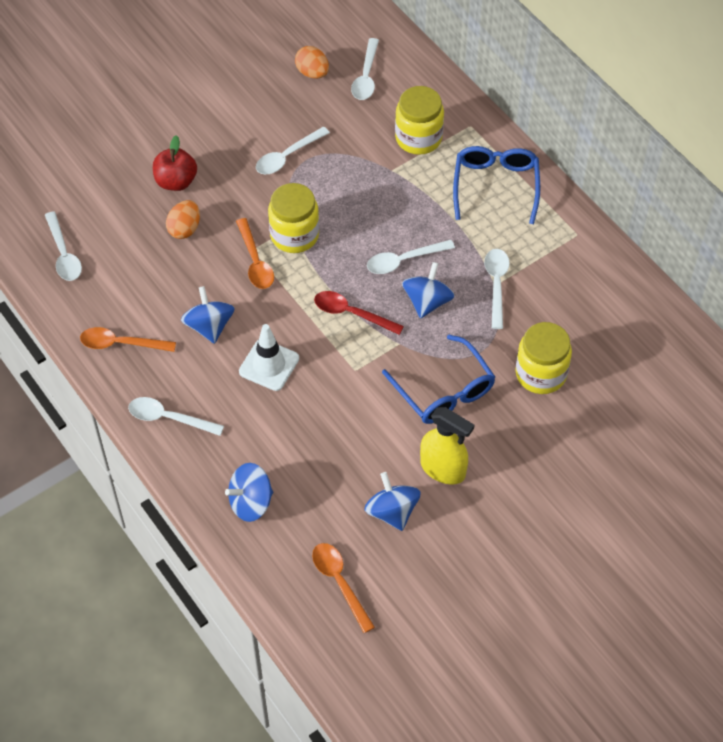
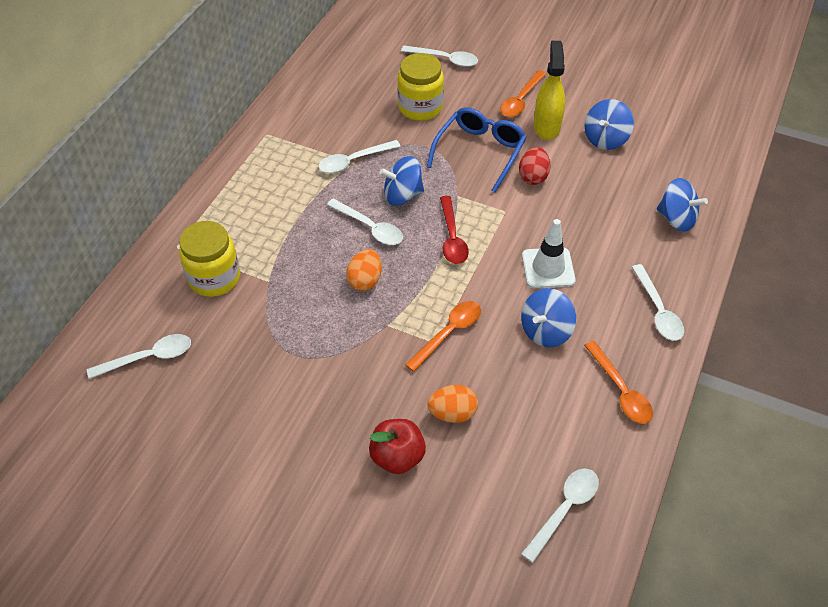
camera: 120 degrees left, 5 degrees down
white spoon [256,127,330,174] -> white spoon moved to [401,45,478,67]
yellow jar [268,183,319,253] -> none
orange egg [295,46,329,79] -> orange egg moved to [346,249,382,291]
orange spoon [312,543,375,633] -> orange spoon moved to [500,70,546,117]
blue glasses [453,146,540,224] -> none
none -> red egg [519,147,551,185]

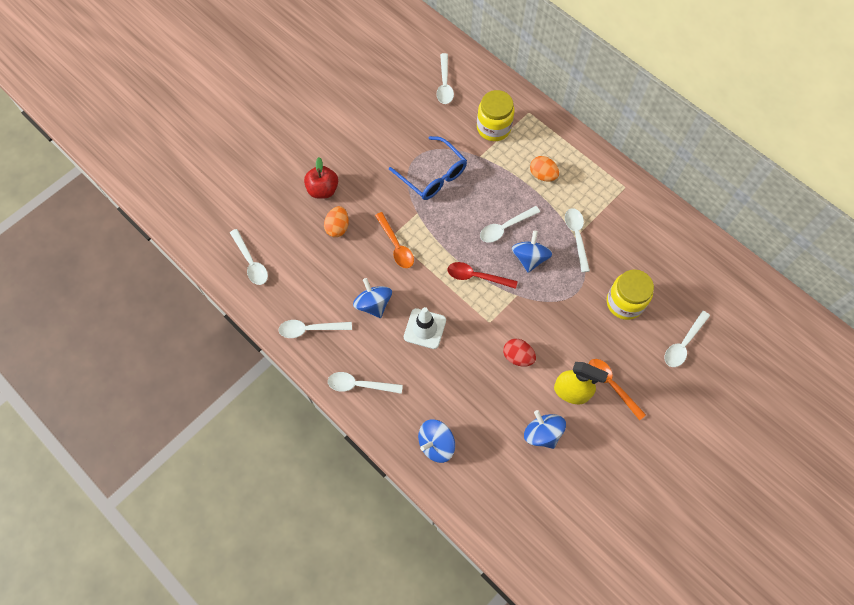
camera: 110 degrees right, 15 degrees up
orange egg [346,249,382,291] -> orange egg moved to [530,156,559,181]
blue glasses [427,107,527,192] -> blue glasses moved to [389,136,467,200]
orange spoon [584,341,653,424] -> white spoon [279,320,352,338]

